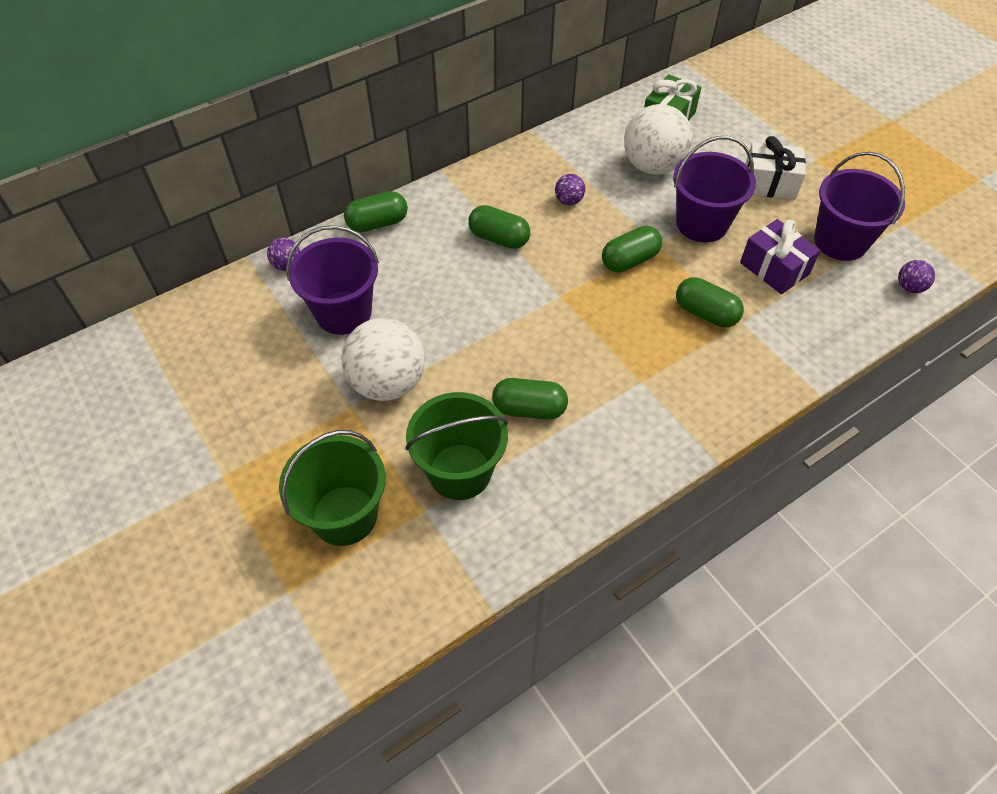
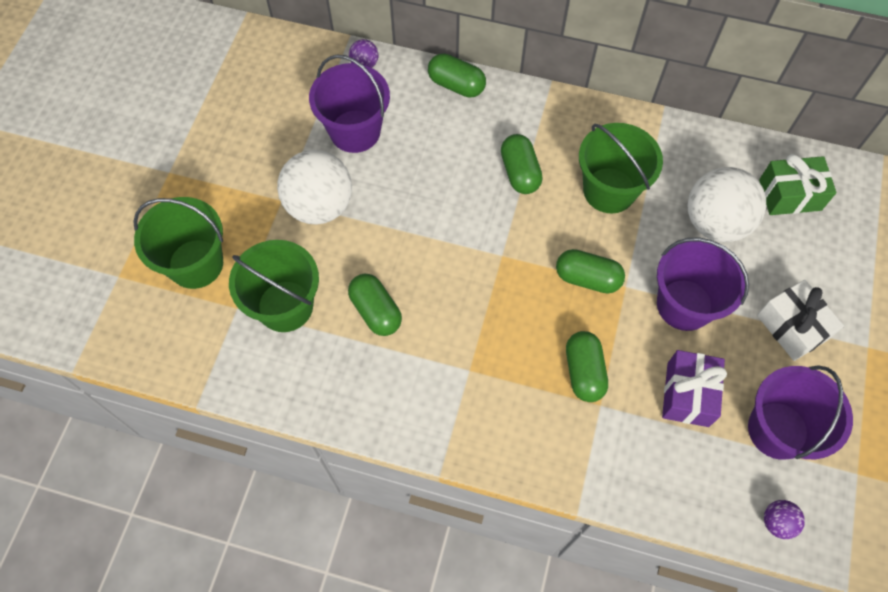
camera: 50 degrees right, 10 degrees up
purple ball [555,174,585,205] -> green bucket [579,123,663,214]

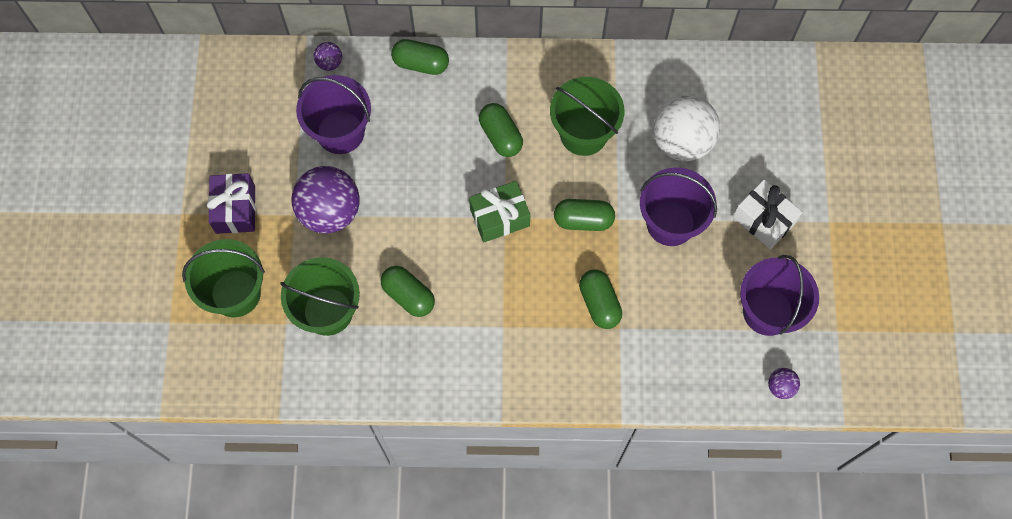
camera: 15 degrees left, 5 degrees up
white ball [277,150,352,225] -> purple ball [292,166,360,234]
purple gift [662,350,727,427] -> purple gift moved to [207,173,256,234]
green gift [759,154,836,215] -> green gift moved to [469,181,530,243]

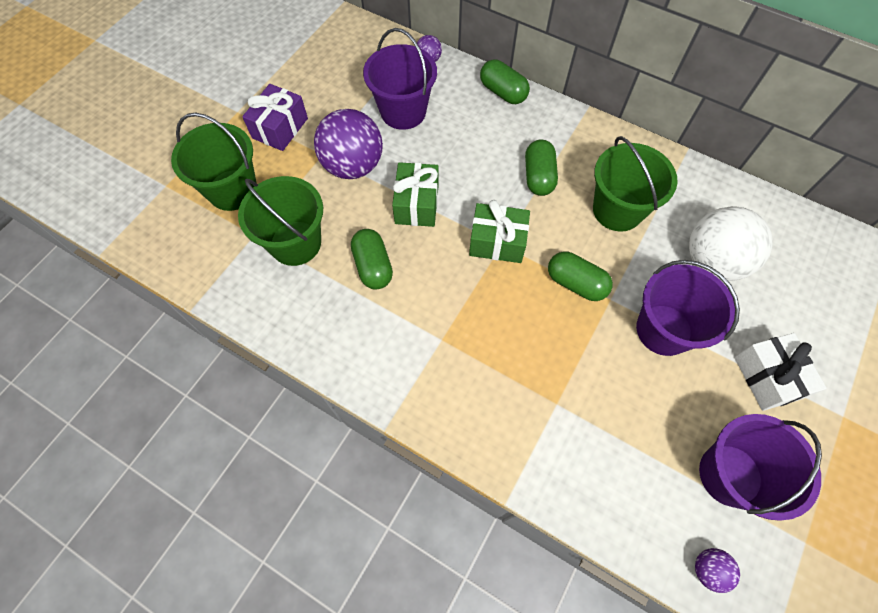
camera: 30 degrees right, 5 degrees down
green capsule [579,270,622,329] -> none
none -> green gift [392,162,439,227]

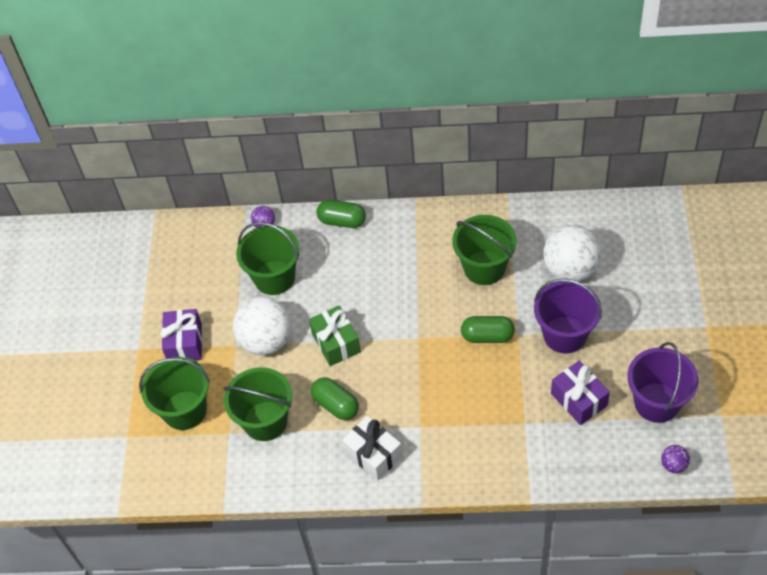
camera: 25 degrees left, 10 degrees down
purple ball [314,109,383,179] -> white ball [233,297,291,355]
purple bucket [363,28,437,130] -> green bucket [236,222,300,295]
green gift [469,200,530,263] -> none
green capsule [525,139,558,196] -> none
white gift [734,333,827,411] -> white gift moved to [342,416,402,481]
none -> purple gift [551,361,610,425]

